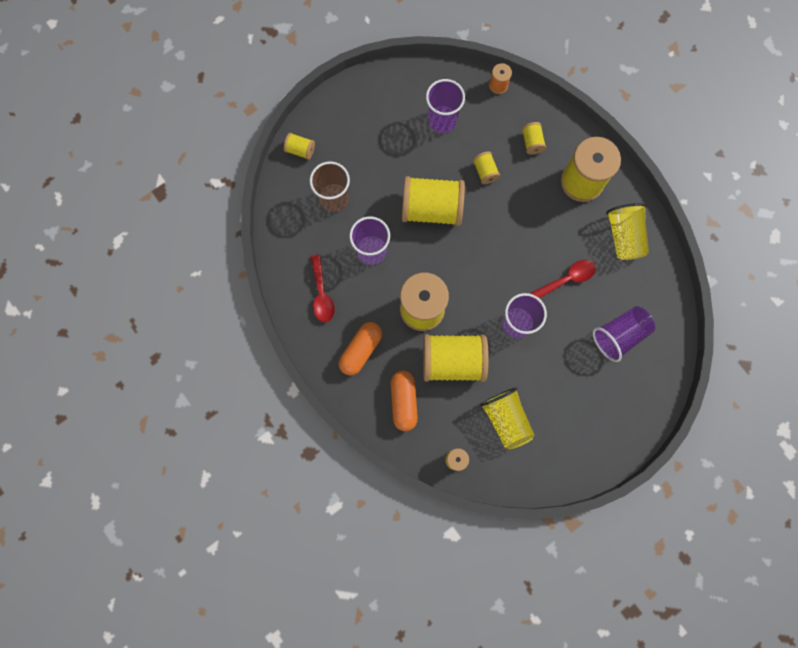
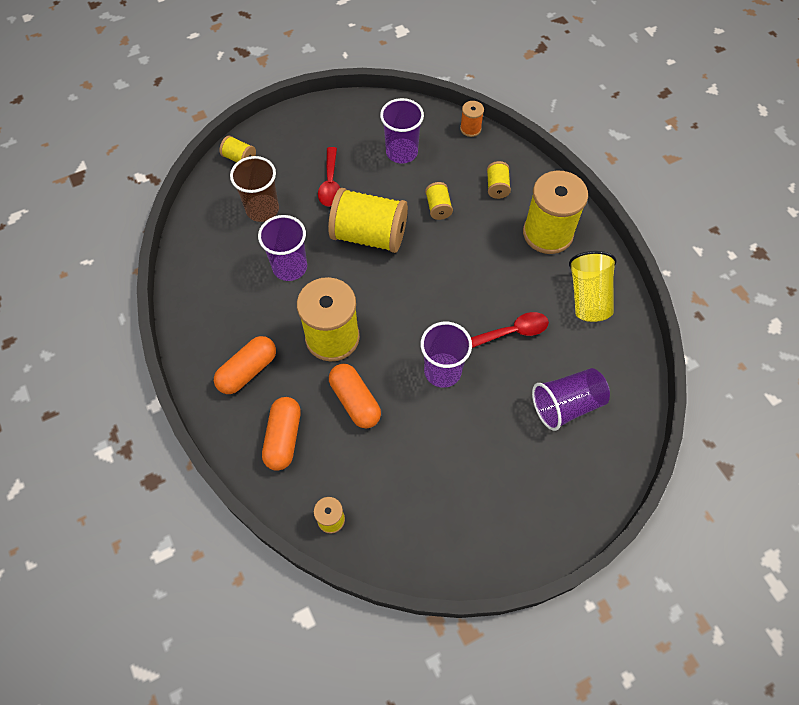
camera: 10 degrees right, 15 degrees down
red spoon [311,254,335,322] -> red spoon moved to [318,147,340,207]
yellow spool [423,334,489,382] -> orange capsule [329,364,381,428]
yellow cup [480,388,535,450] -> none

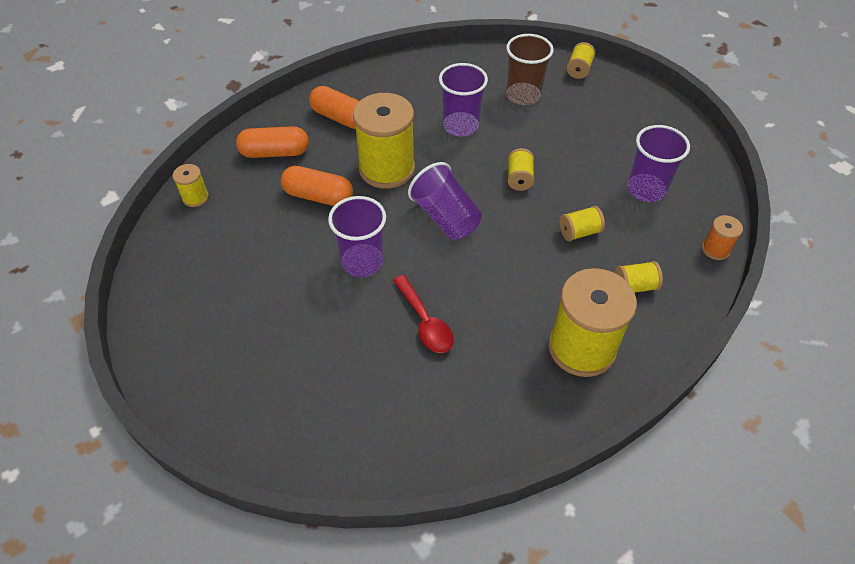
camera: 80 degrees right, 10 degrees down
red spoon [318,147,340,207] -> none
yellow spool [328,188,408,253] -> yellow spool [508,148,534,191], size x0.45
orange capsule [329,364,381,428] -> orange capsule turned 60 degrees clockwise [281,166,353,206]
purple cup [532,368,610,431] -> purple cup moved to [408,162,482,240]
yellow cup [569,251,617,322] -> none

